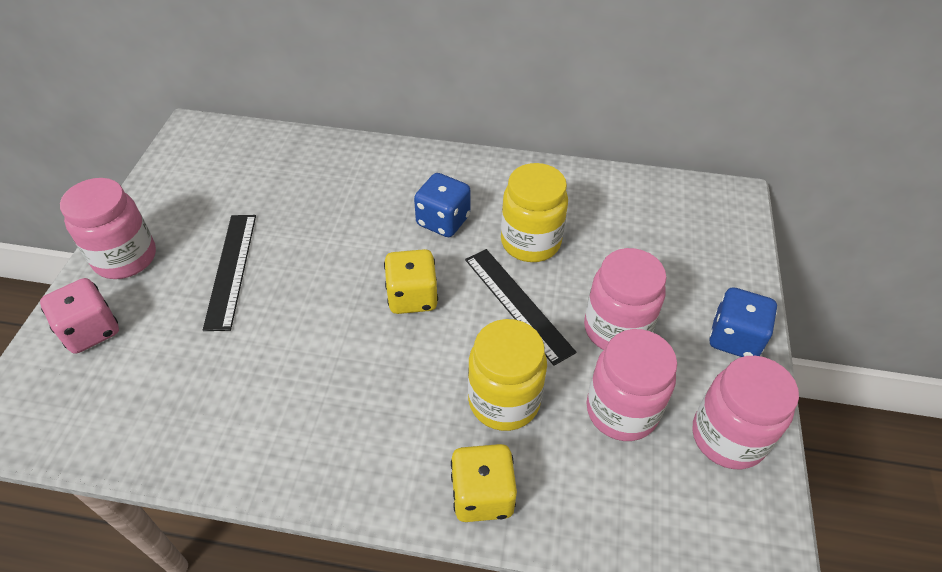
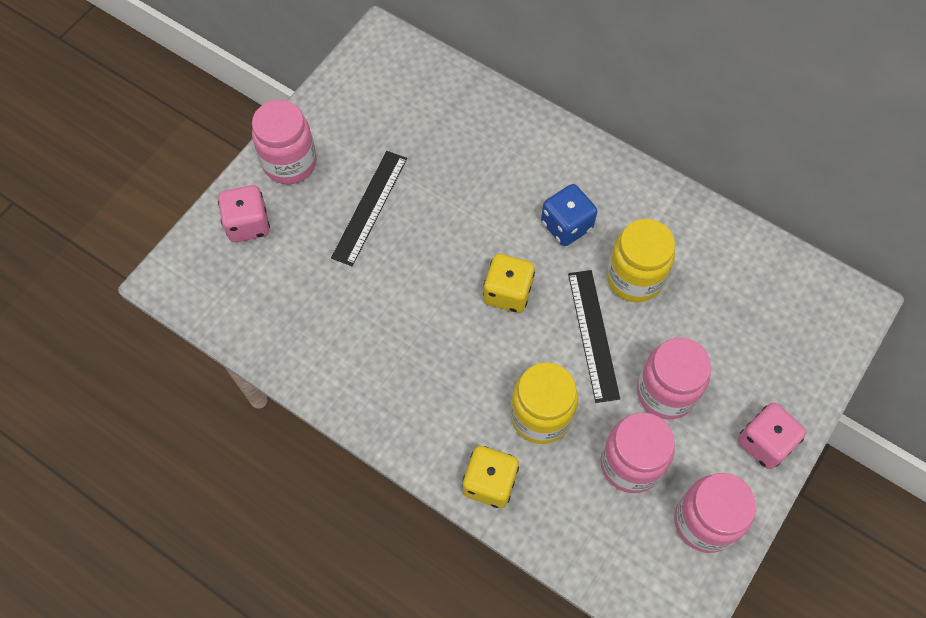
camera: 25 degrees right, 15 degrees up
blue dice [709,287,777,357] -> pink dice [738,403,806,469]

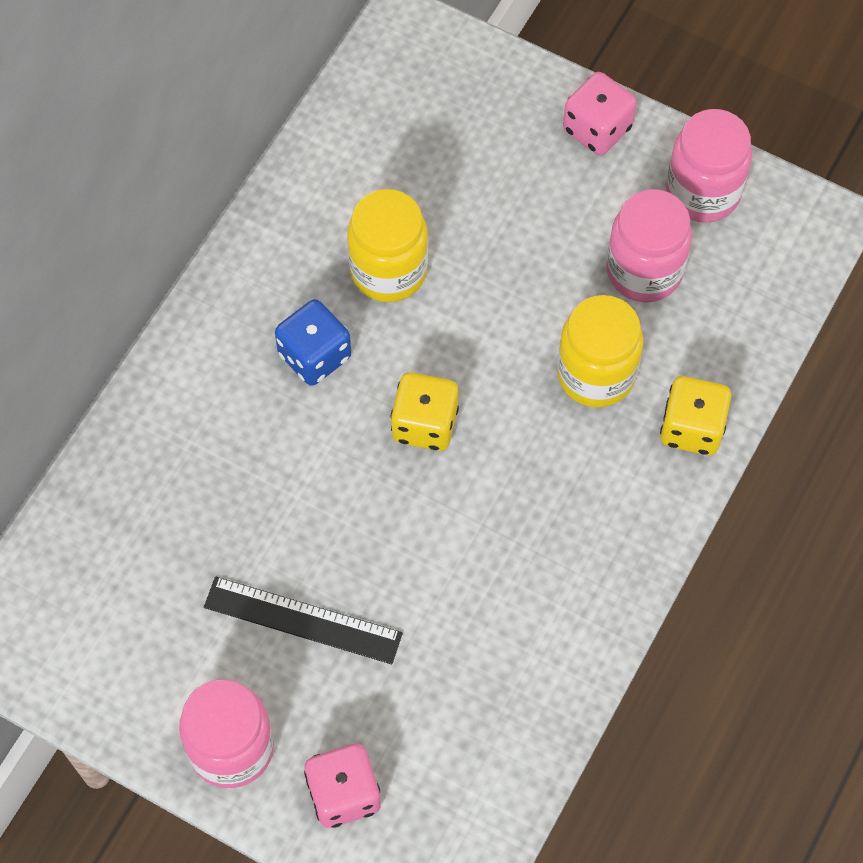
camera: 95 degrees left, 0 degrees up
black ruler [568,270,620,403] -> none
pink jar [637,338,711,420] -> none

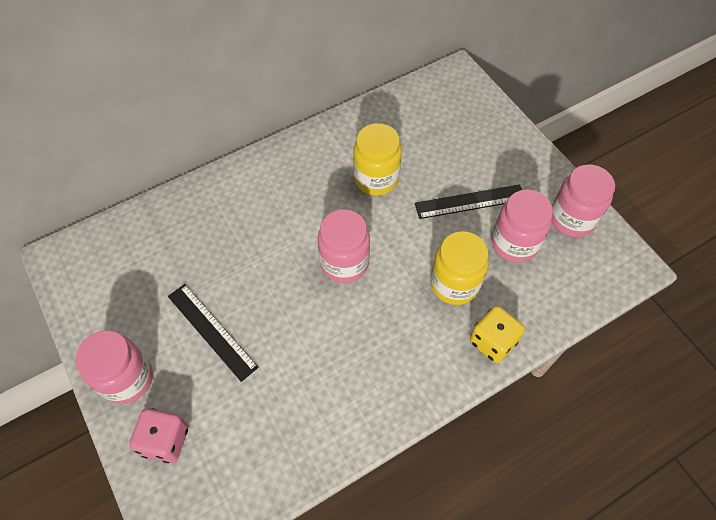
camera: 30 degrees right, 5 degrees down
blue dice [275,299,351,386] -> none
yellow dice [391,372,459,451] -> pink jar [318,209,370,283]
pink dice [563,72,637,155] -> none
none -> black ruler [415,184,522,219]

